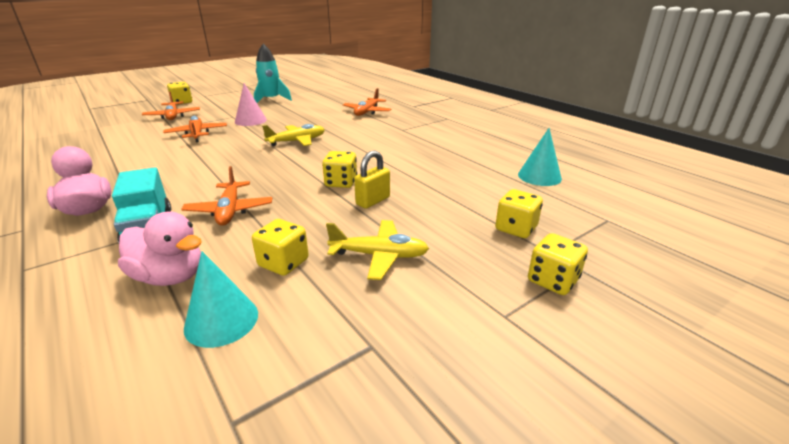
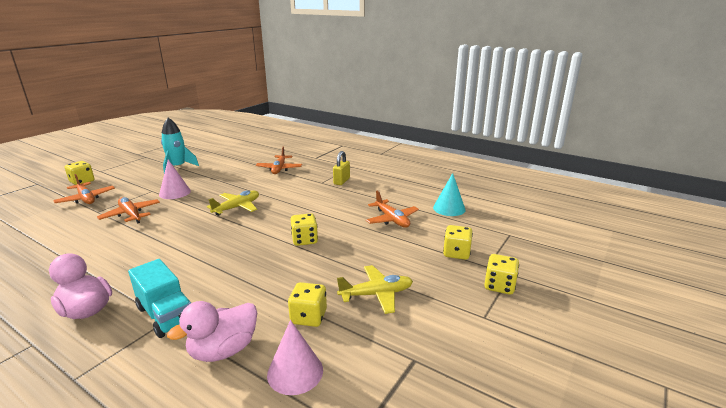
camera: 20 degrees left, 5 degrees down
pink duck [118,211,202,286] -> pink duck turned 135 degrees clockwise [167,301,257,362]
orange plane [181,166,272,226] -> orange plane moved to [366,191,419,228]
turquoise cone [184,251,258,348] -> pink cone [267,320,323,395]
yellow padlock [354,151,390,208] -> yellow padlock moved to [333,151,350,185]

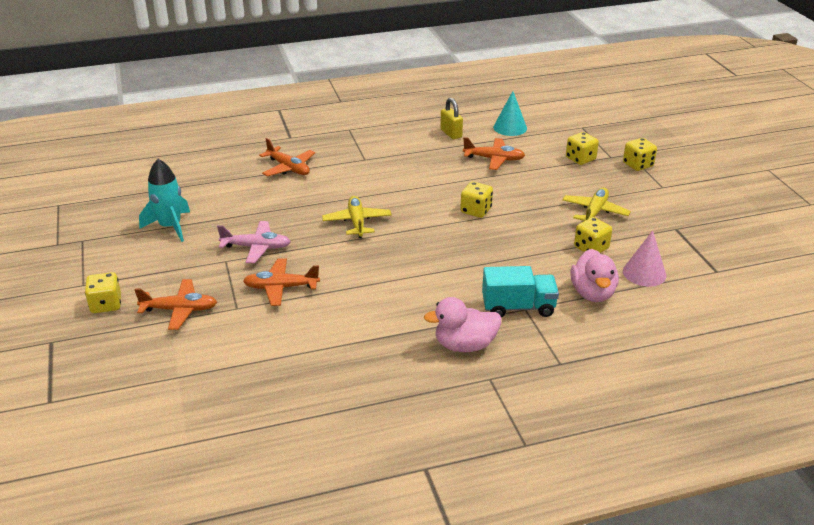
camera: 50 degrees left, 10 degrees up
pink cone [159,160,191,199] -> pink plane [217,221,291,263]
yellow padlock [333,151,350,185] -> yellow padlock moved to [440,98,463,139]

